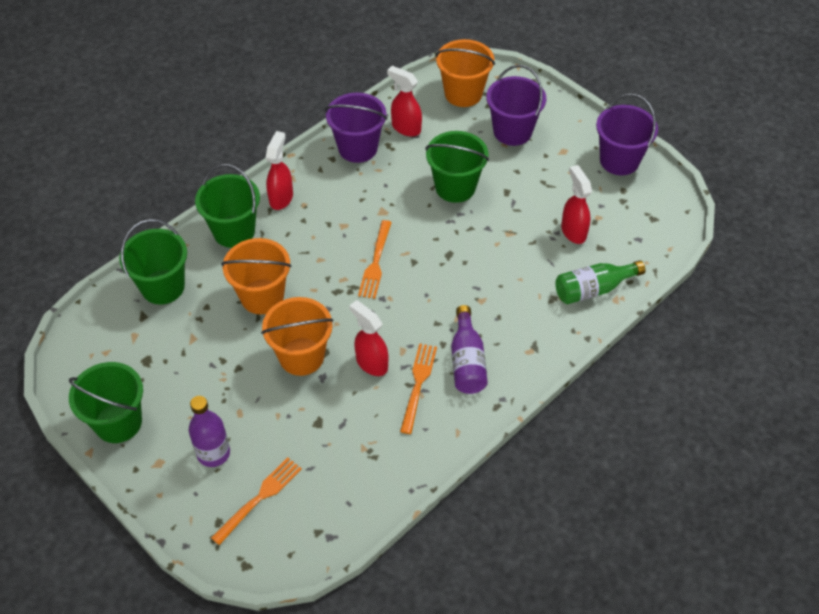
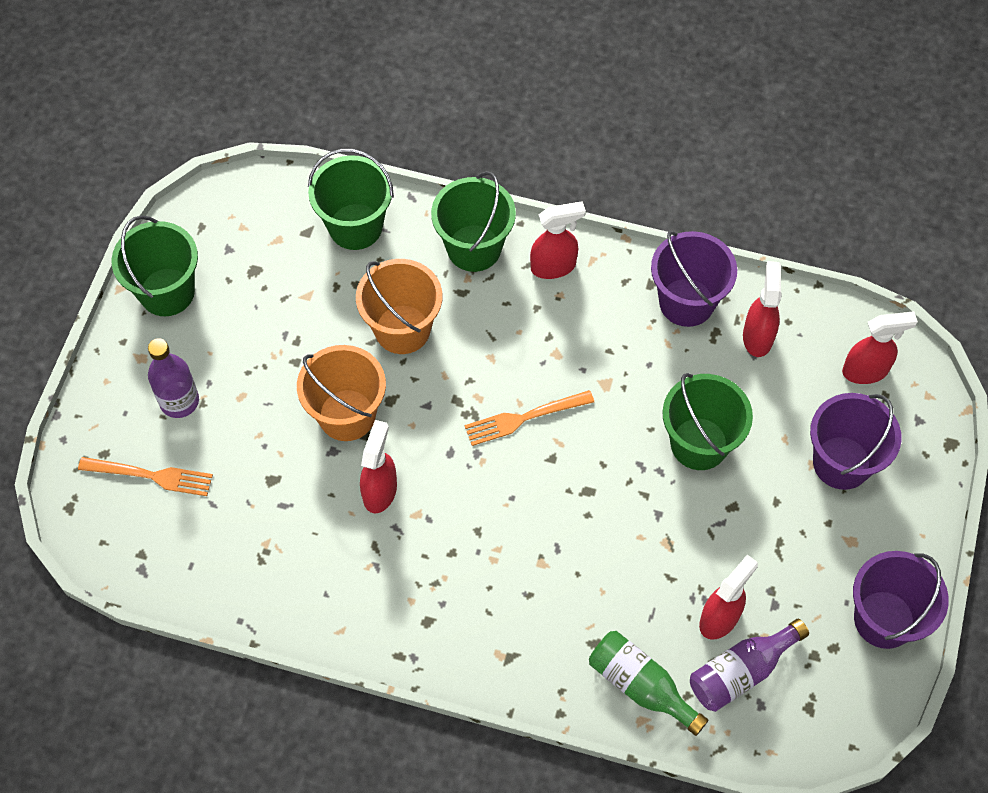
camera: 60 degrees right, 10 degrees up
orange fork [400,343,437,434] -> none
orange bucket [436,39,495,107] -> red spray bottle [842,311,918,384]
purple bottle [451,305,488,394] -> purple bottle moved to [690,619,809,712]

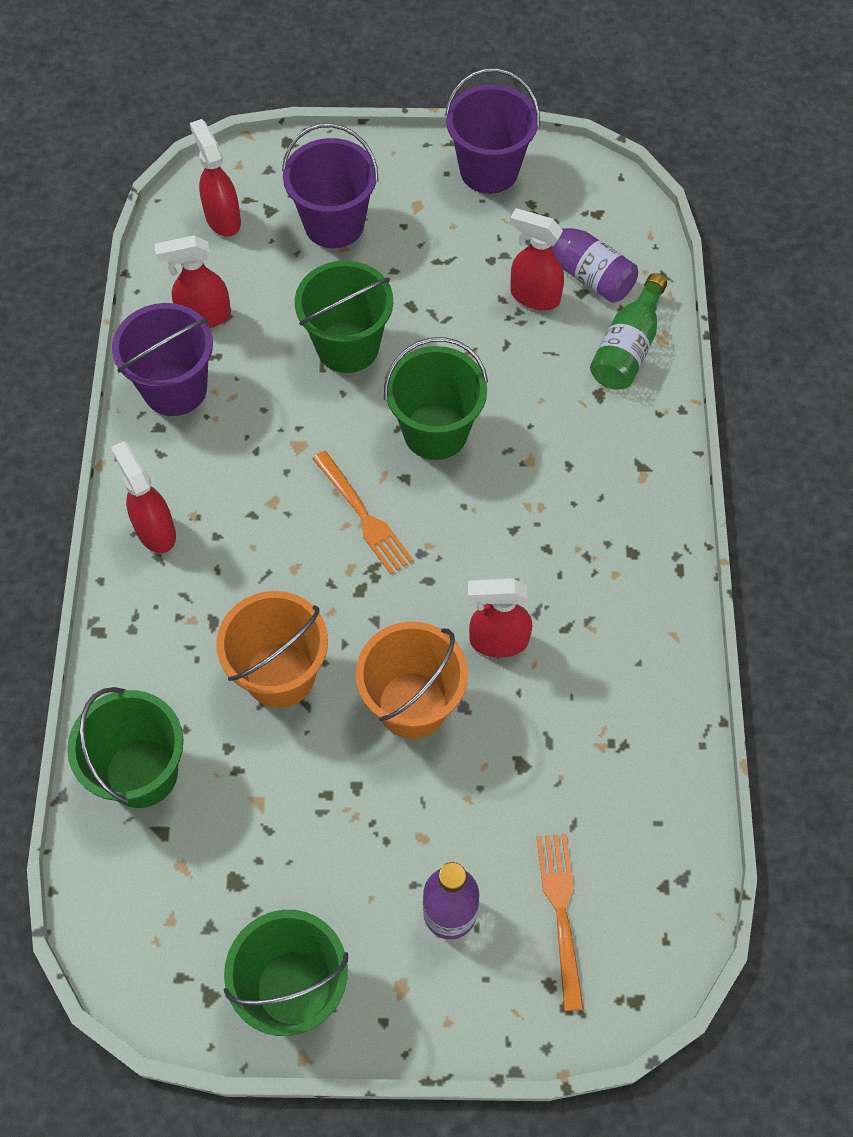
camera: 105 degrees left, 0 degrees up
green bucket [431,171,516,272] -> green bucket moved to [384,337,488,460]

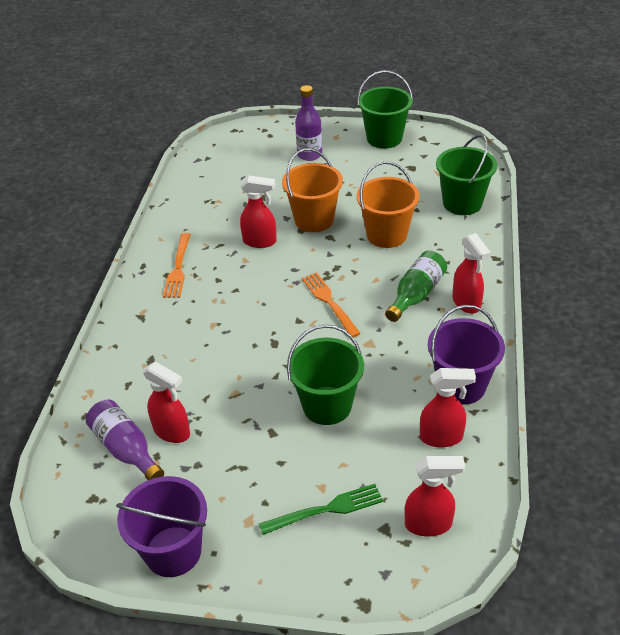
camera: 170 degrees left, 20 degrees down
red spray bottle [190,119,241,237] -> red spray bottle turned 75 degrees counterclockwise [405,456,465,536]
purple bucket [282,123,379,248] -> green fork [259,484,383,535]
green bucket [384,337,488,460] -> none
orange fork [537,834,584,1011] -> orange fork moved to [163,233,191,298]
green bottle [590,273,667,390] -> green bottle moved to [385,251,447,322]

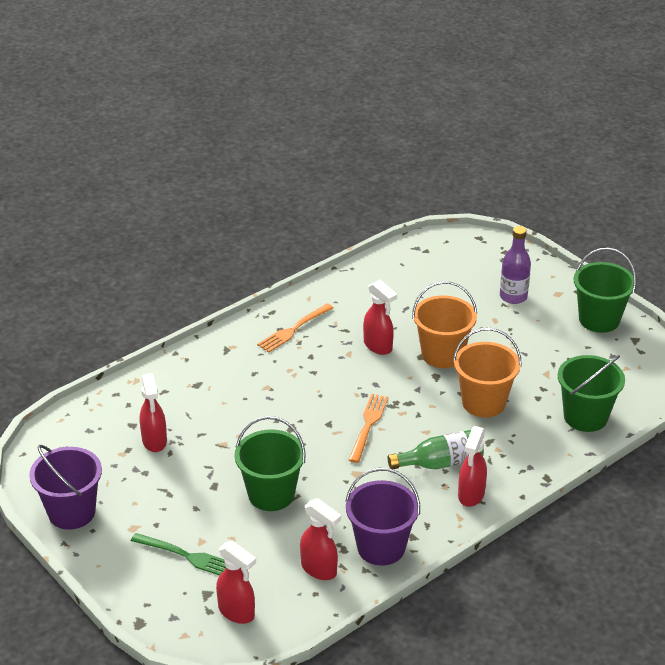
camera: 40 degrees right, 5 degrees down
purple bottle [86,400,164,480] -> none

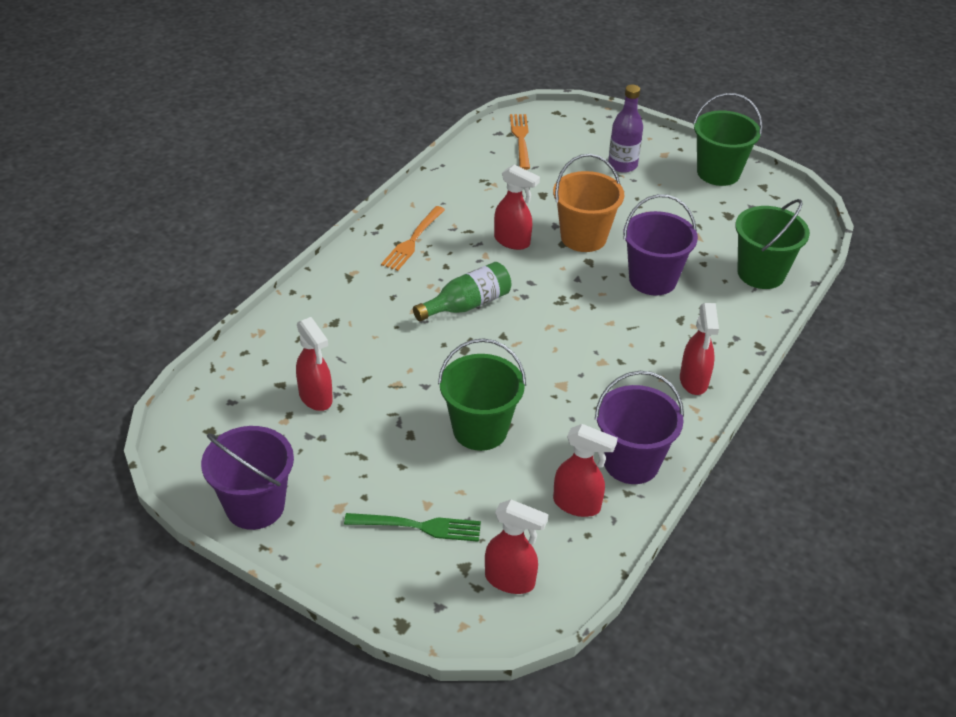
camera: 20 degrees left, 5 degrees up
orange fork [349,394,388,463] -> orange fork moved to [510,114,530,170]
green bottle [388,430,484,469] -> green bottle moved to [413,262,511,321]
orange bucket [453,328,522,417] -> purple bucket [623,194,698,295]

